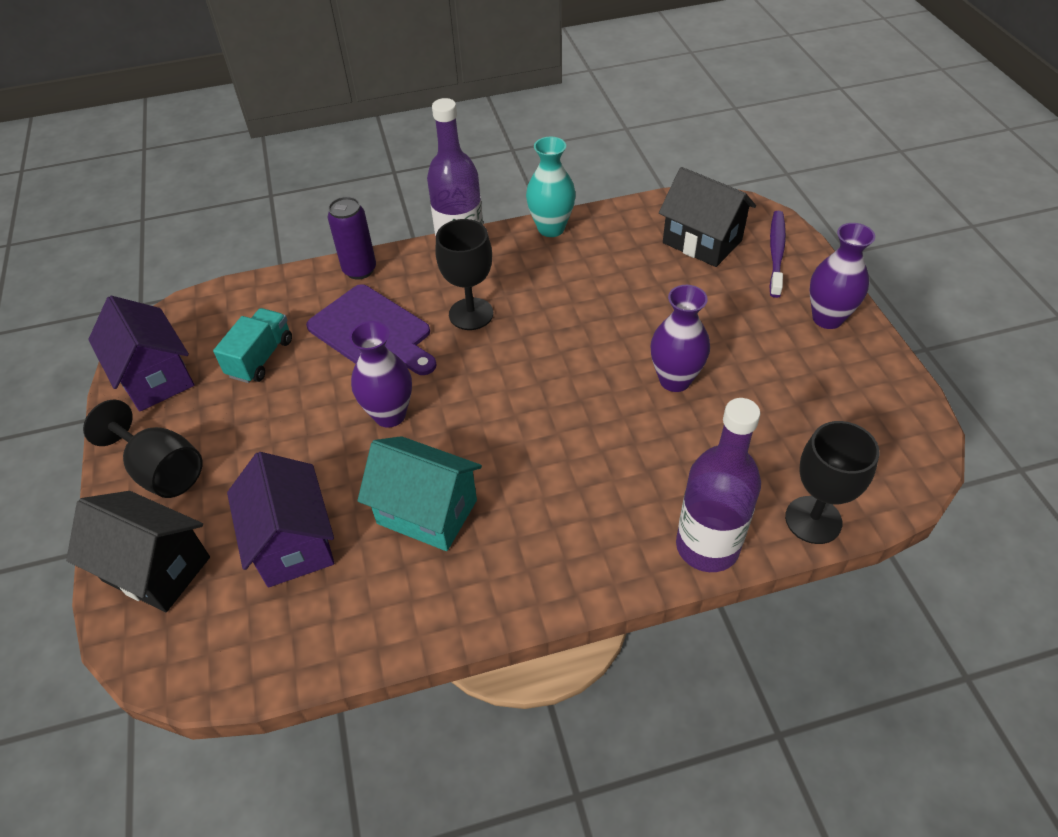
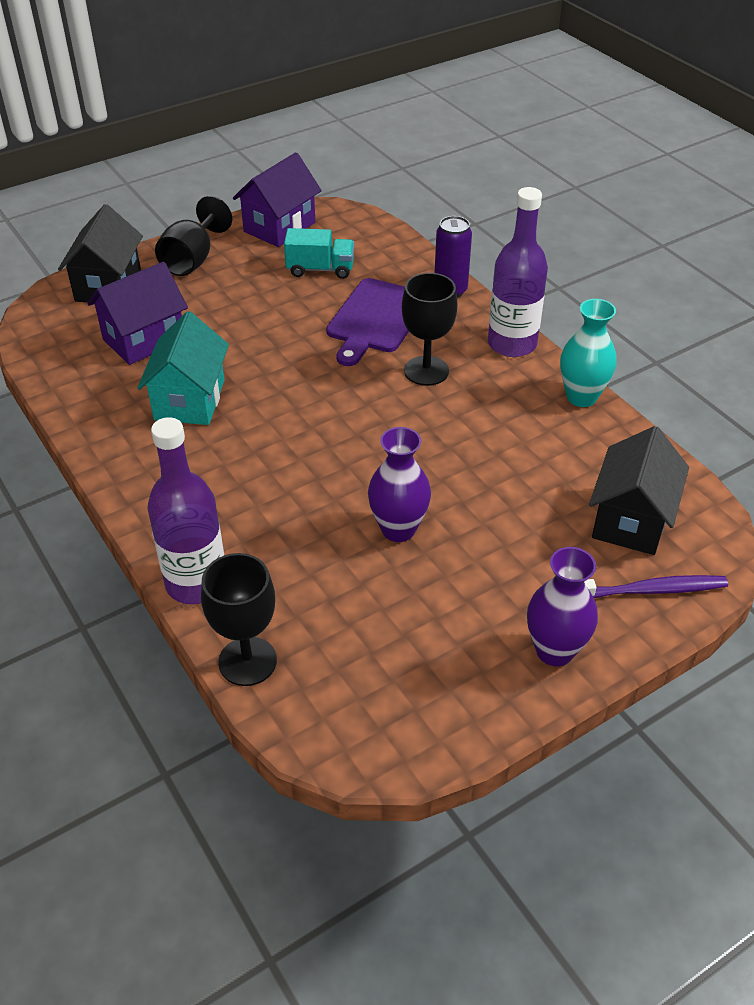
camera: 70 degrees right, 5 degrees down
purple vase [349,321,412,428] -> none

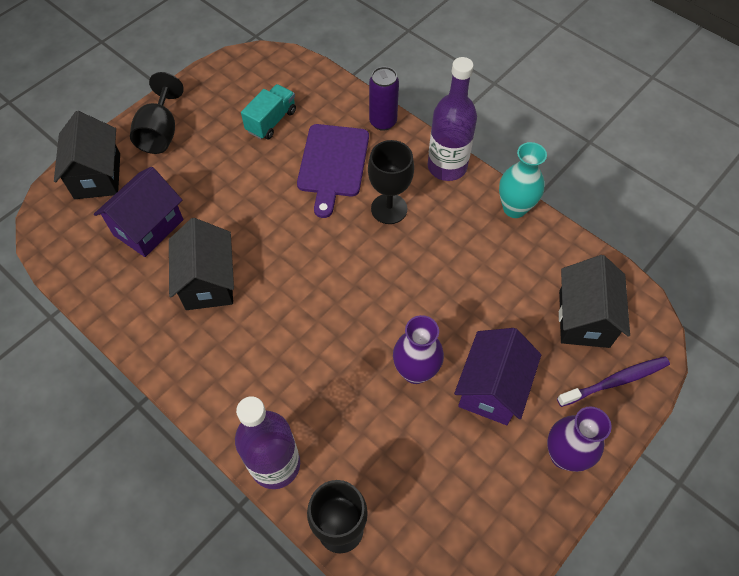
camera: 15 degrees left, 15 degrees up
turquoise house [137,311,229,425] -> black house [169,218,234,310]
purple house [233,152,322,247] -> purple house moved to [454,328,541,425]
turquoise truck [284,228,354,279] -> turquoise truck turned 45 degrees counterclockwise [241,84,296,140]

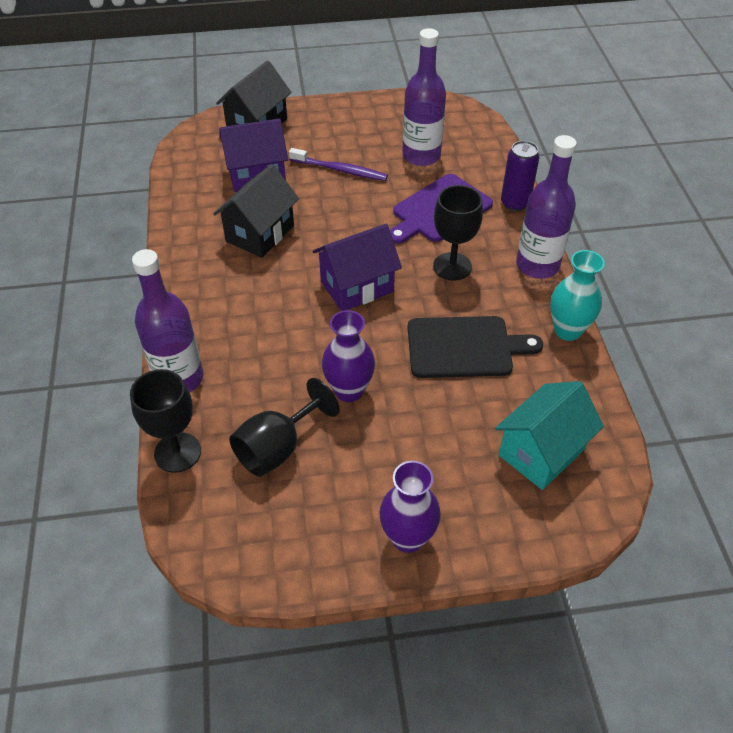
camera: 40 degrees right, 10 degrees down
black goblet [130,72,184,154] -> black goblet moved to [229,378,340,477]
turquoise truck [241,84,296,140] -> purple bottle [402,28,446,166]
purple house [454,328,541,425] -> purple house moved to [313,224,402,311]
purple toothbrush [557,356,670,407] -> purple toothbrush moved to [289,148,388,181]
black house [559,255,630,348] -> turquoise house [495,381,604,490]
none -> black cutting board [408,316,543,378]

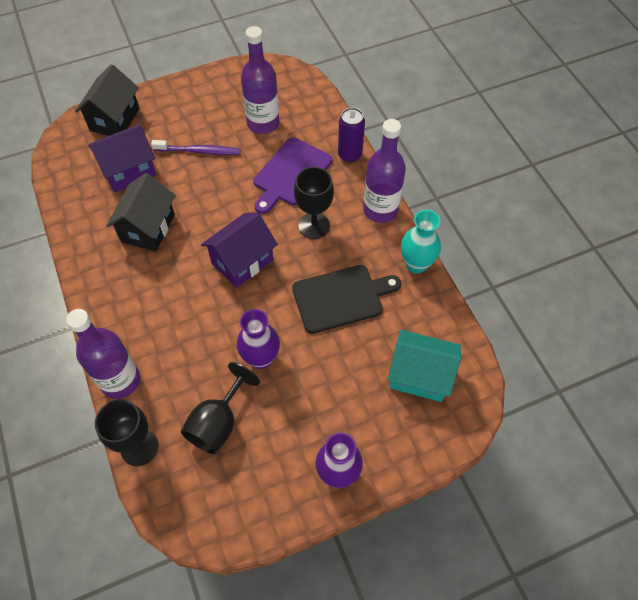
camera: 15 degrees left, 10 degrees up
turquoise house [495,381,604,490] -> turquoise house turned 75 degrees clockwise [388,330,461,402]

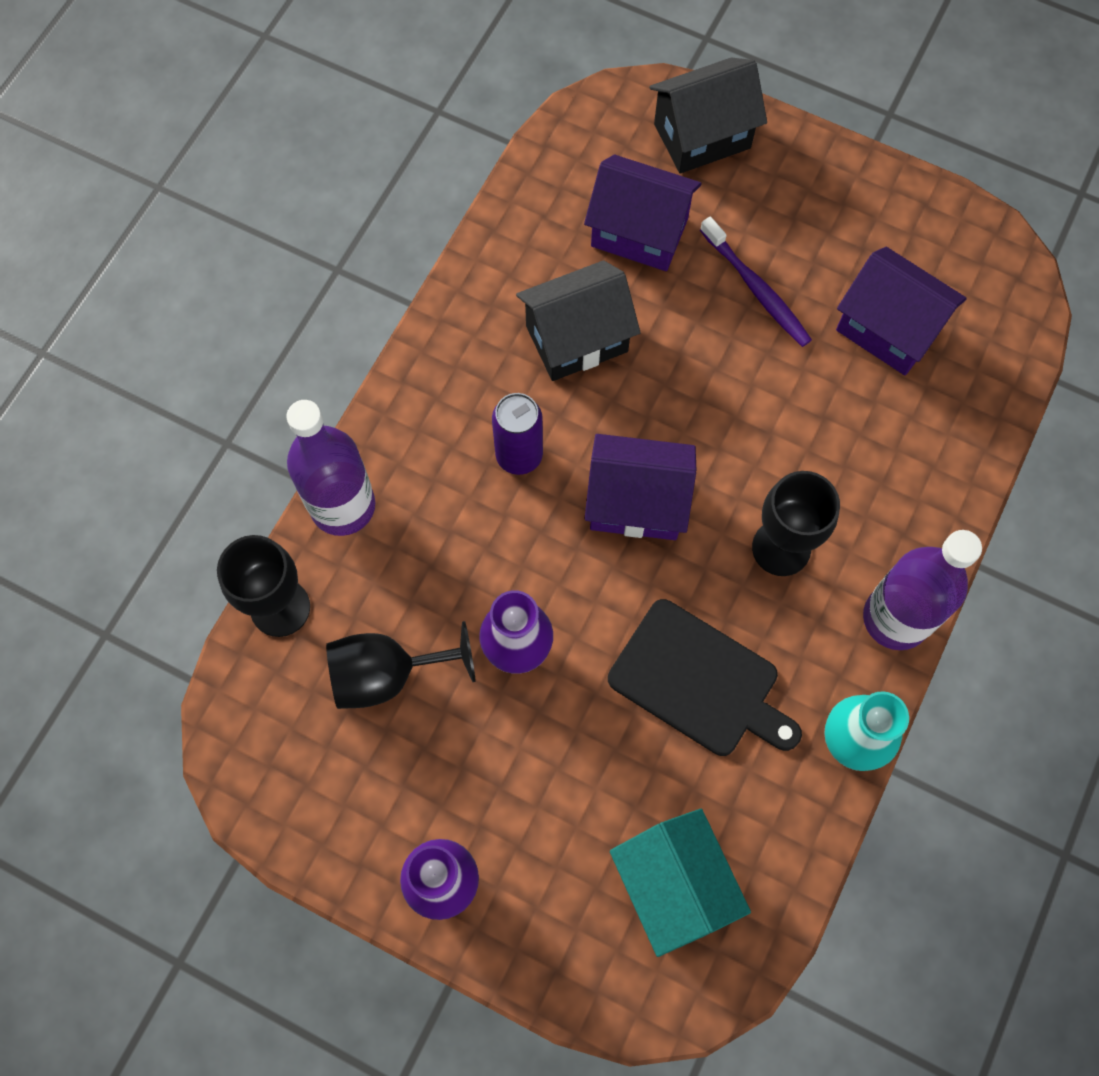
camera: 50 degrees right, 10 degrees up
purple bottle [241,26,279,134] -> purple house [836,247,967,375]
purple cutting board [253,137,332,214] -> none
purple can [338,108,365,163] -> purple can moved to [492,393,543,475]

